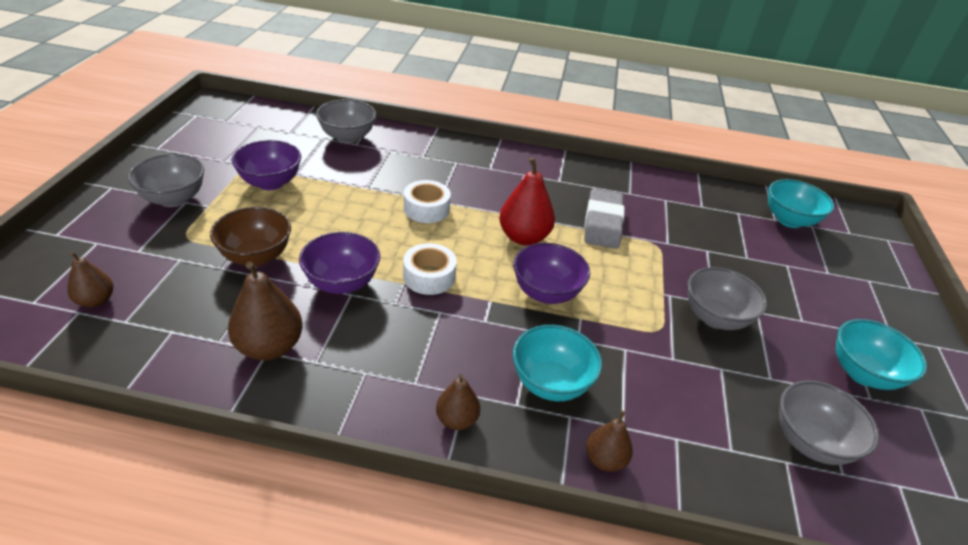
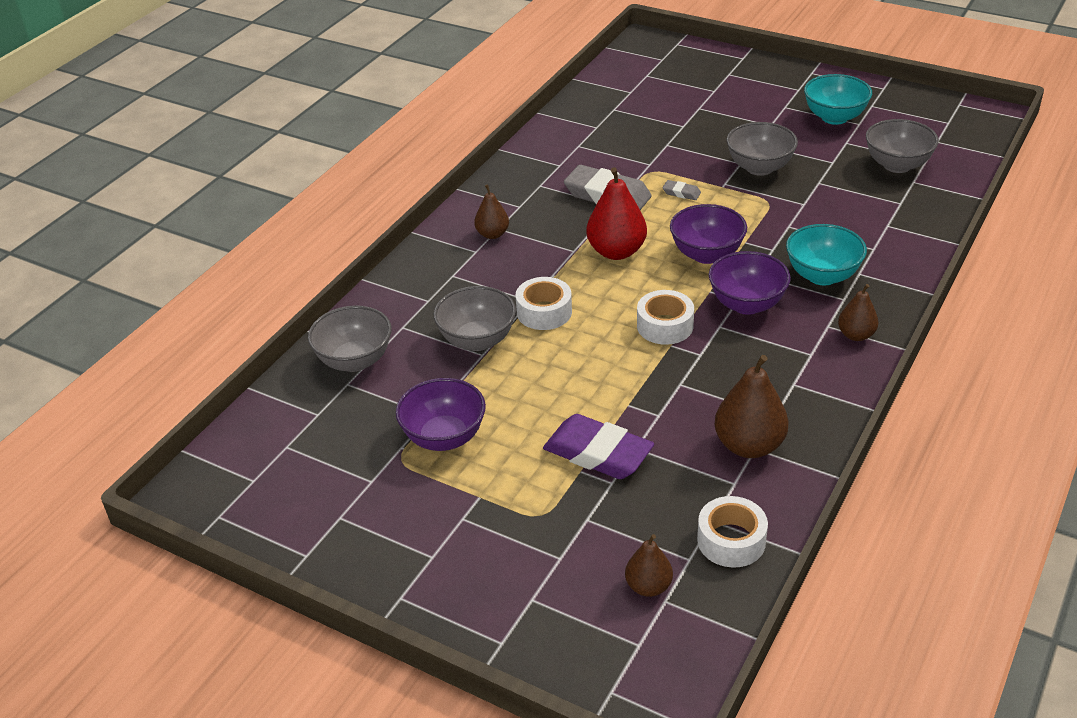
camera: 65 degrees left, 0 degrees up
grey bowl [127,154,204,207] -> grey bowl moved to [434,286,516,351]
brown bowl [210,207,291,266] -> purple eraser [543,414,654,479]
purple bowl [299,232,380,294] -> purple bowl moved to [709,251,791,315]
brown pear [586,411,633,472] -> brown pear moved to [474,185,509,239]
turquoise bowl [768,179,834,228] -> none
none -> grey eraser [663,180,701,200]
none -> white tape [697,496,768,568]

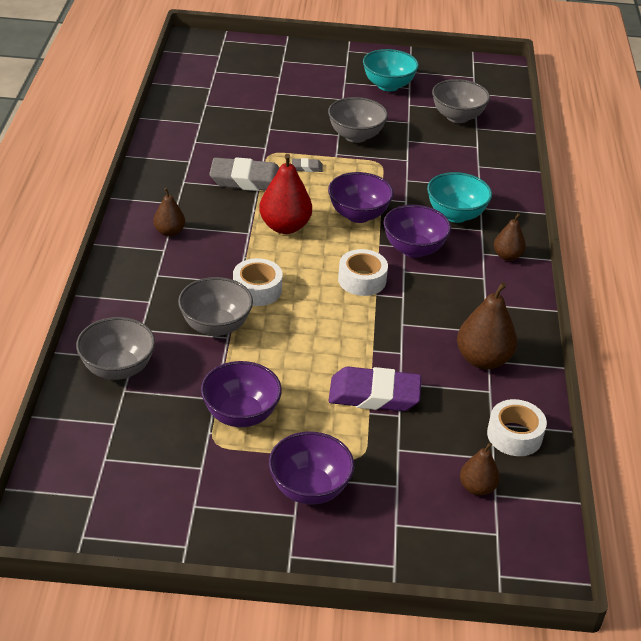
camera: 30 degrees left, 0 degrees up
none -> purple bowl [269,432,354,504]

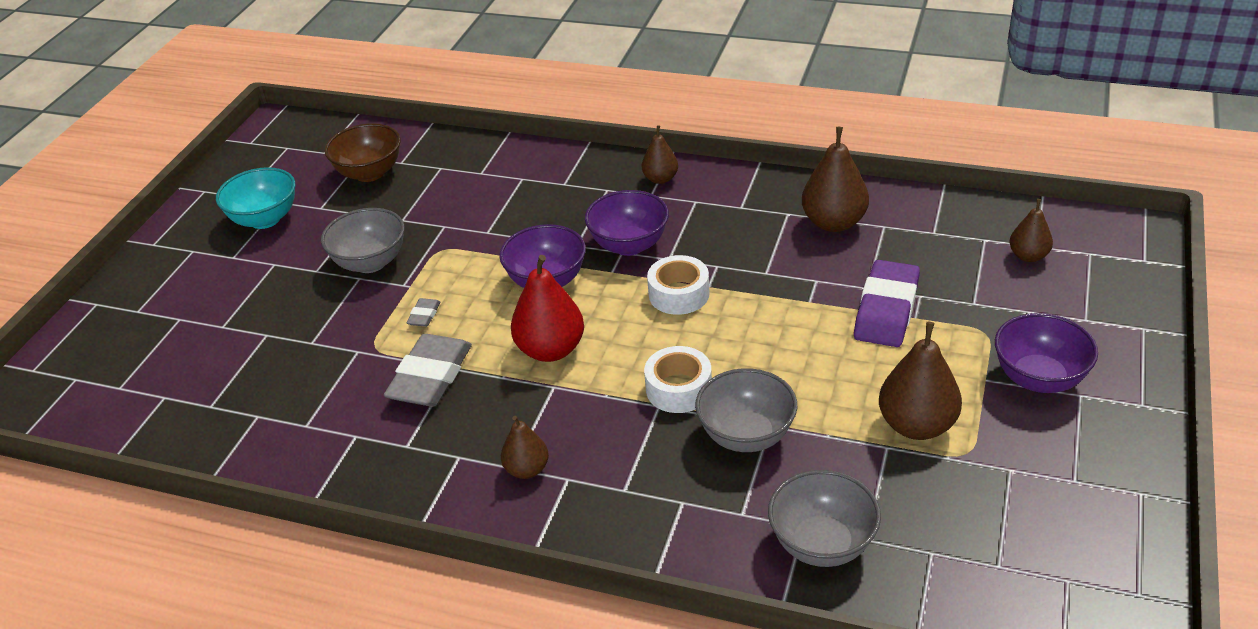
camera: 70 degrees left, 0 degrees up
purple bowl [201,361,282,427] -> brown pear [879,322,962,440]
turquoise bowl [427,172,492,223] -> none
grey bowl [432,79,490,123] -> brown bowl [325,123,401,182]
white tape [487,399,547,456] -> none

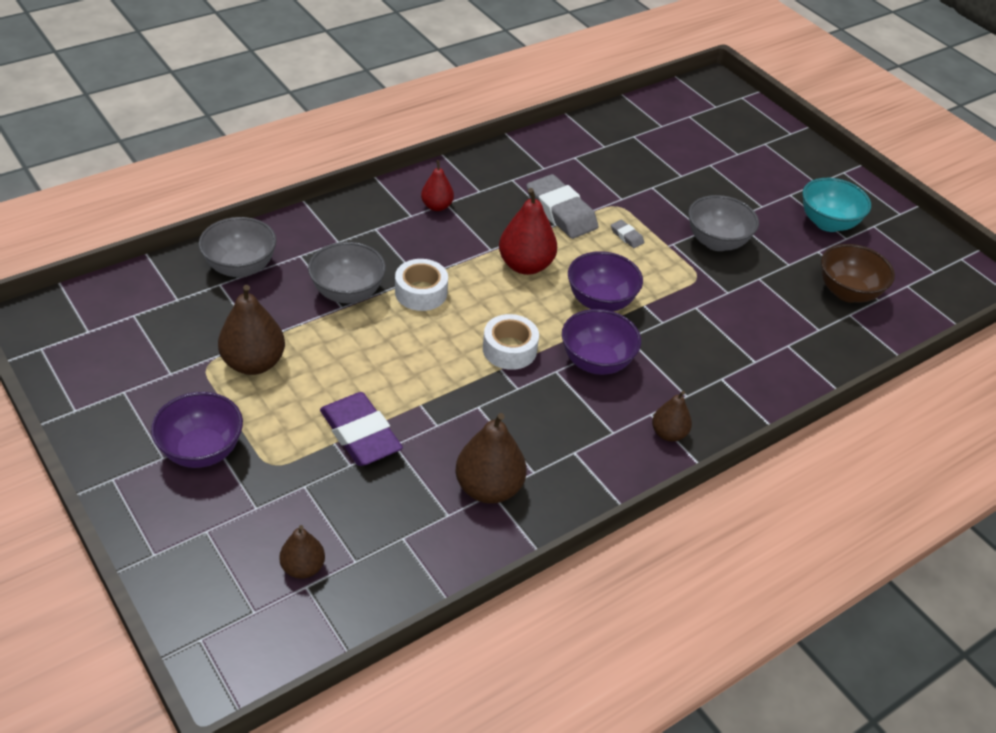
camera: 120 degrees right, 5 degrees up
brown pear [501,416,549,479] -> red pear [421,160,454,211]

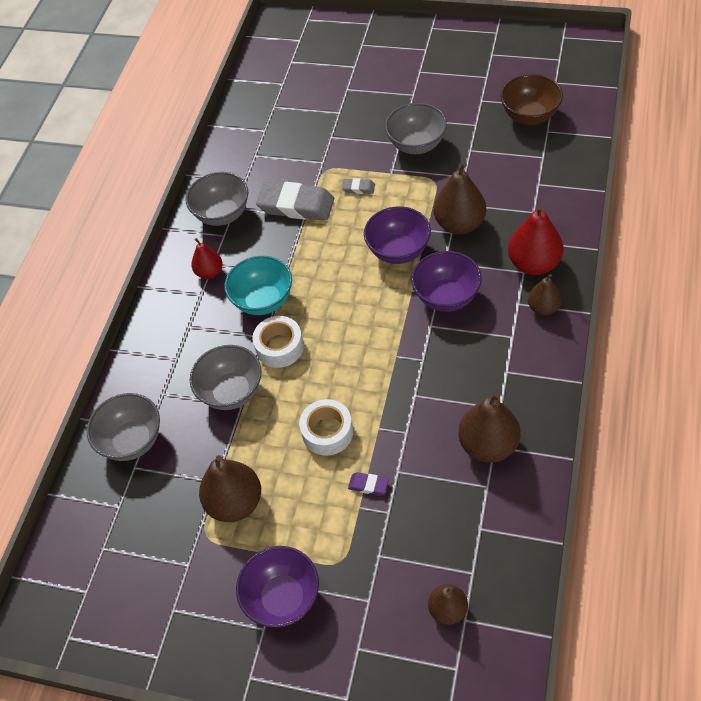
camera: 30 degrees left, 10 degrees up
purple eraser [320,392,403,466] -> purple eraser [348,472,389,495], size x0.44
white tape [483,314,539,370] -> white tape moved to [299,399,353,456]
red pear [499,188,557,275] -> red pear moved to [508,205,564,275]
turquoise bowl [802,178,871,232] -> turquoise bowl moved to [224,256,292,315]
none -> grey bowl [186,172,248,226]
none -> brown pear [434,162,486,234]

